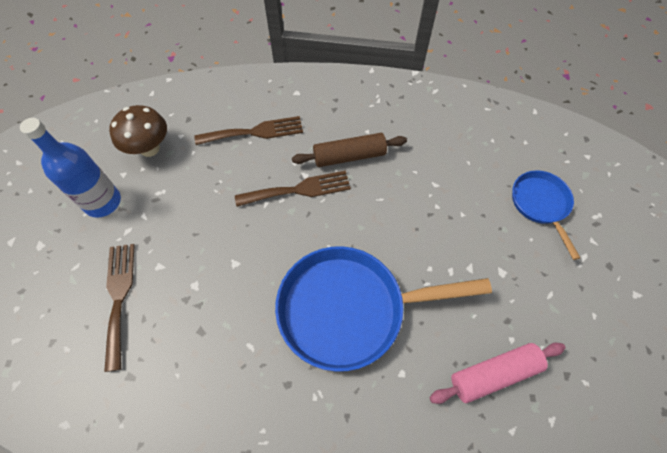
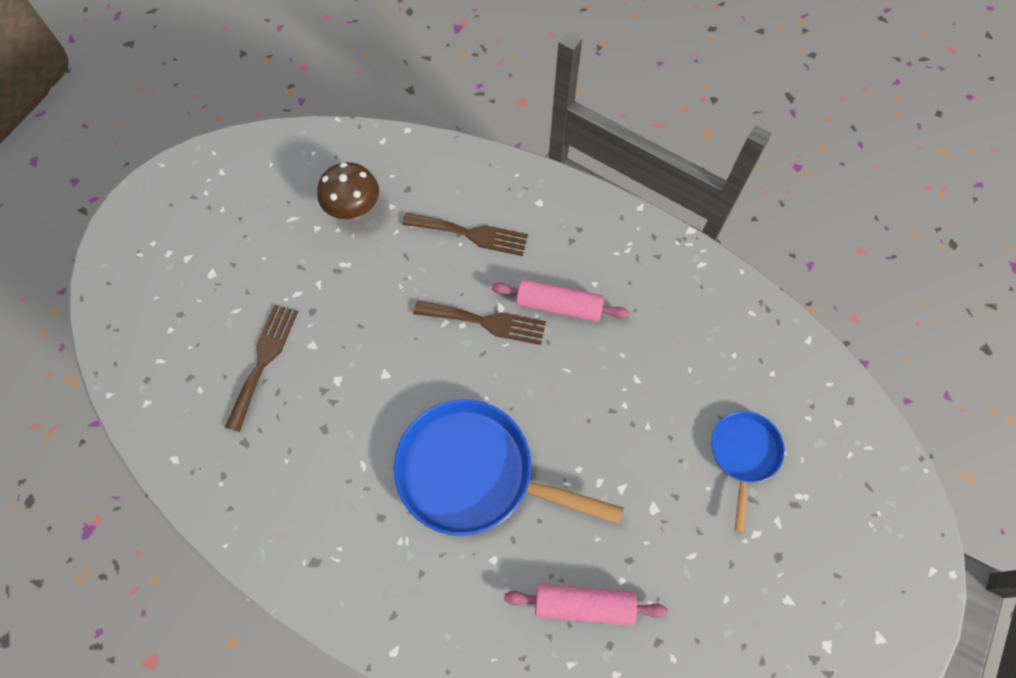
camera: 25 degrees right, 5 degrees up
blue bottle [20,118,121,218] -> none
brown rolling pin [292,133,407,167] -> pink rolling pin [492,279,630,322]

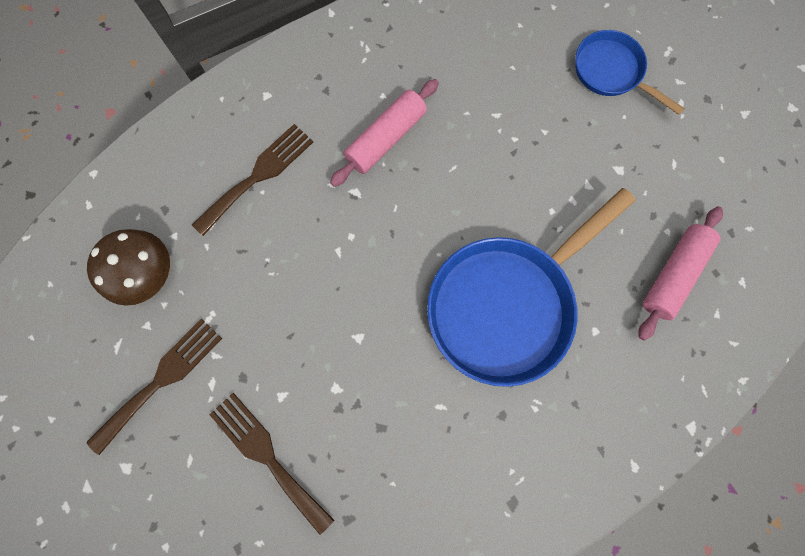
camera: 60 degrees left, 10 degrees up
brown fork [413,300,546,345] -> brown fork moved to [87,319,222,455]

